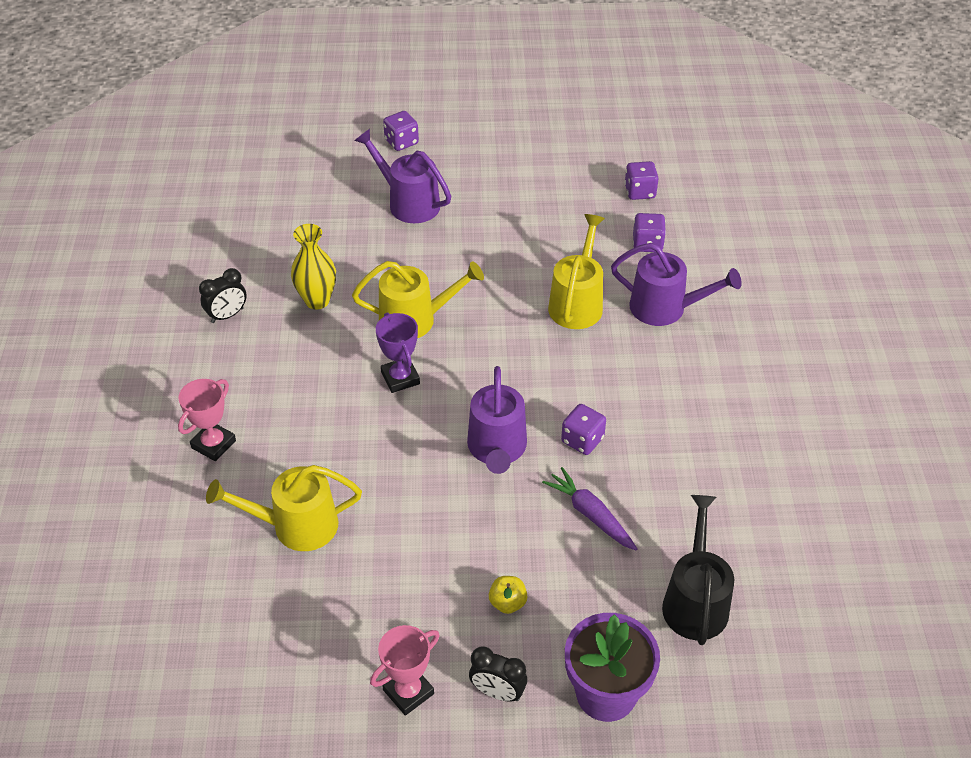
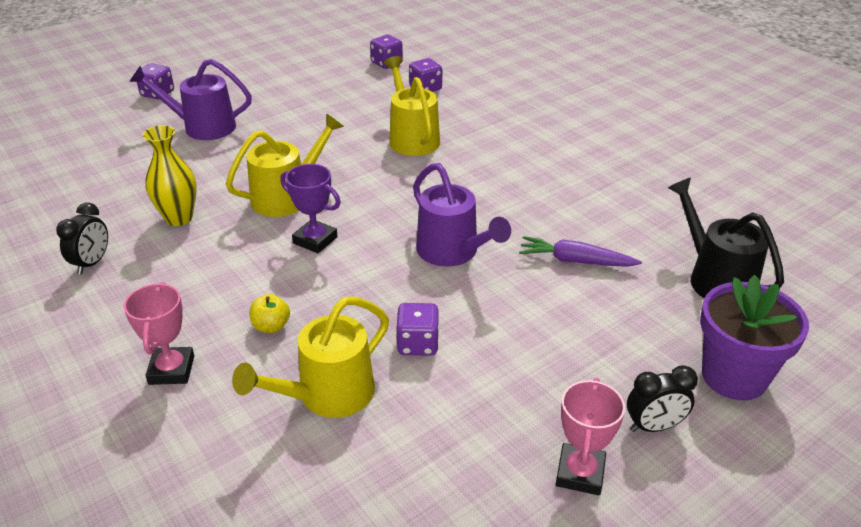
camera: 35 degrees left, 10 degrees down
yellow apple [489,576,528,614] -> yellow apple moved to [250,294,290,333]
purple dice [561,404,606,455] -> purple dice moved to [396,303,439,356]
purple watering can [611,243,742,326] -> none

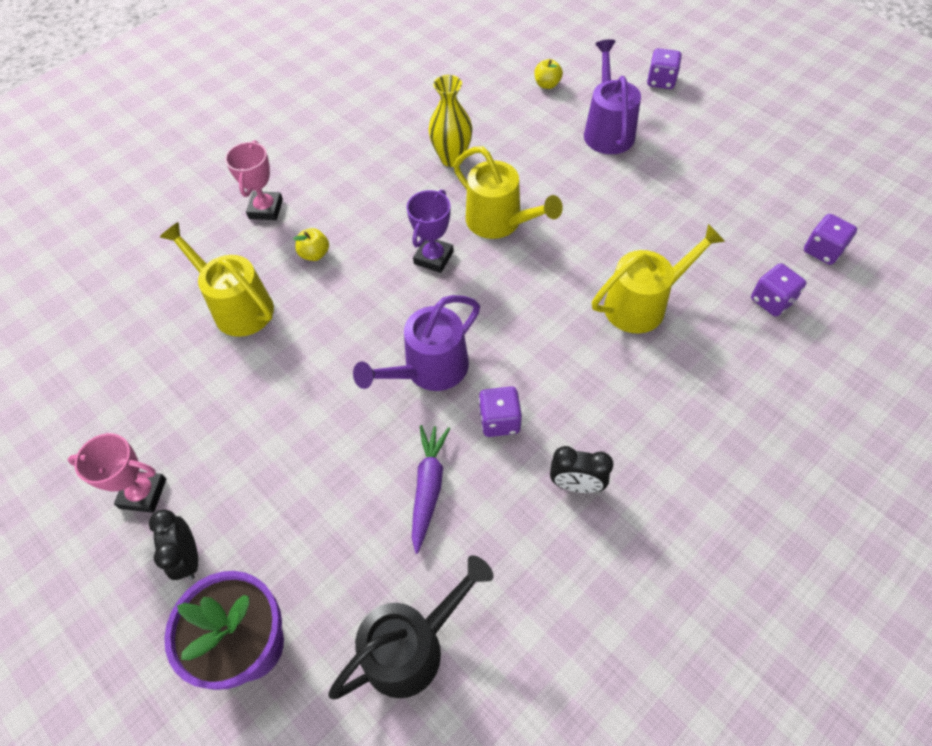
camera: 85 degrees right, 20 degrees up
black clock [56,203,108,275] -> black clock moved to [550,446,614,493]
pink trophy [124,282,194,385] -> pink trophy turned 75 degrees counterclockwise [225,140,283,220]
purple dice [396,303,439,356] -> purple dice moved to [479,387,522,437]
none -> yellow apple [534,59,563,89]

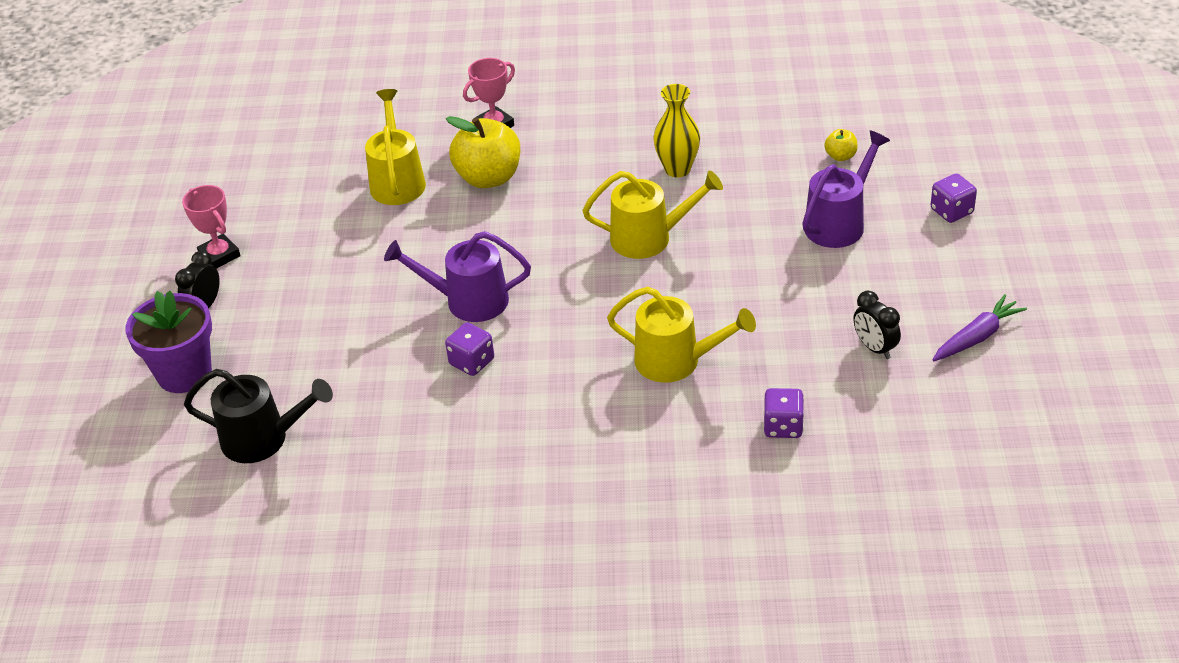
camera: 45 degrees right, 15 degrees down
yellow apple [293,228,329,261] -> yellow apple [446,116,520,188], size x2.17
purple trophy [407,189,454,273] -> none
purple carrot [412,425,450,554] -> purple carrot moved to [932,295,1027,361]
yellow watering can [453,146,563,239] -> yellow watering can turned 90 degrees counterclockwise [583,171,723,259]
black clock [550,446,614,493] -> black clock moved to [853,291,901,359]
purple dice [804,214,857,265] -> none

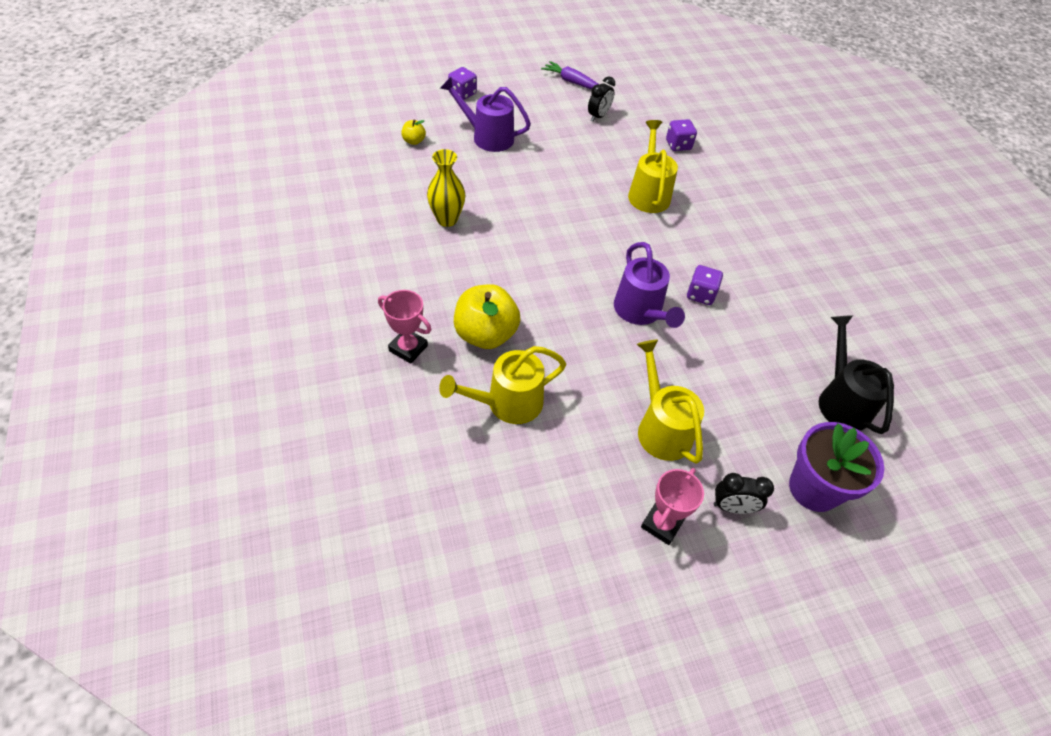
camera: 115 degrees left, 10 degrees up
yellow watering can [583,171,723,259] -> yellow watering can moved to [637,340,704,464]

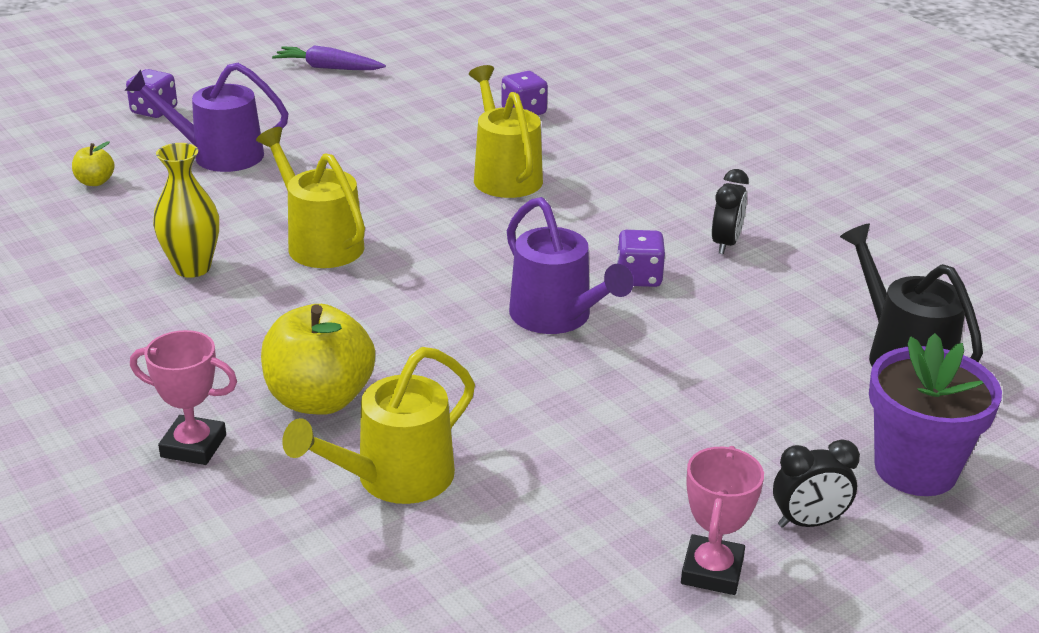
camera: 15 degrees left, 20 degrees down
black clock [588,76,615,122] -> black clock moved to [712,169,749,254]
yellow watering can [637,340,704,464] -> yellow watering can moved to [256,127,365,268]

